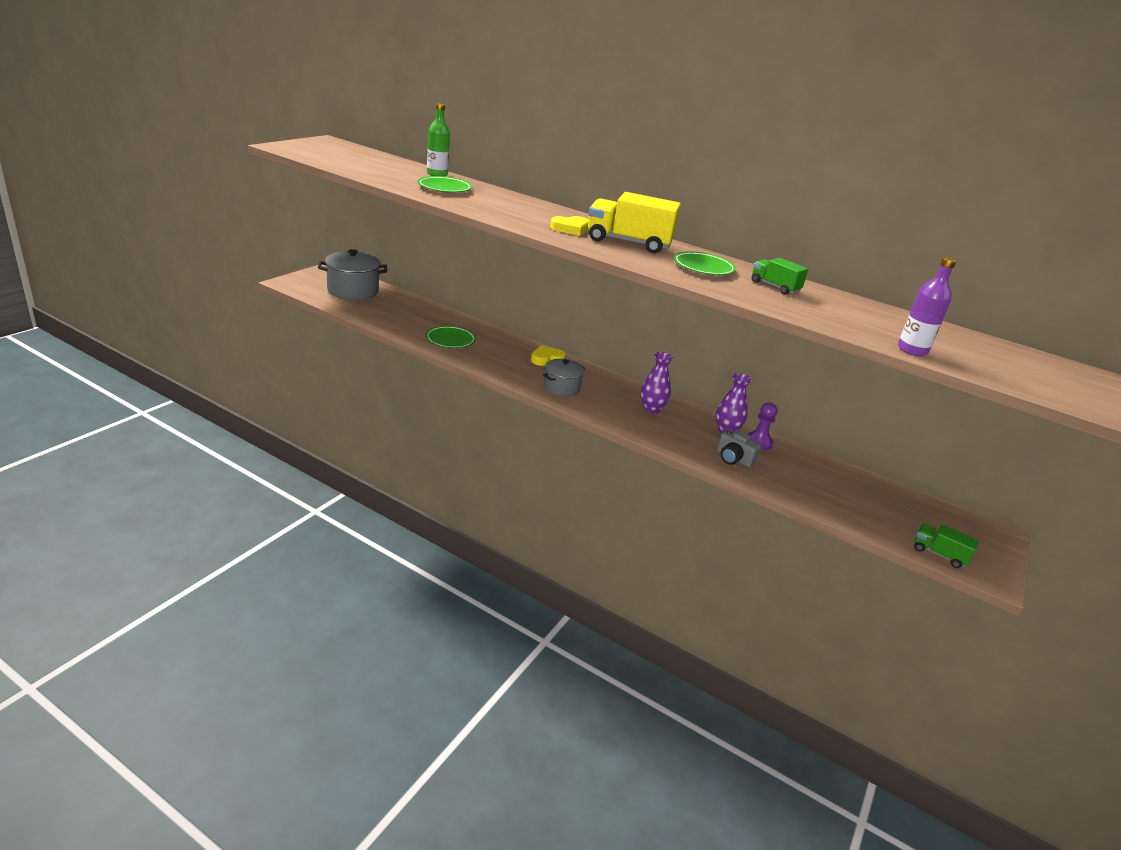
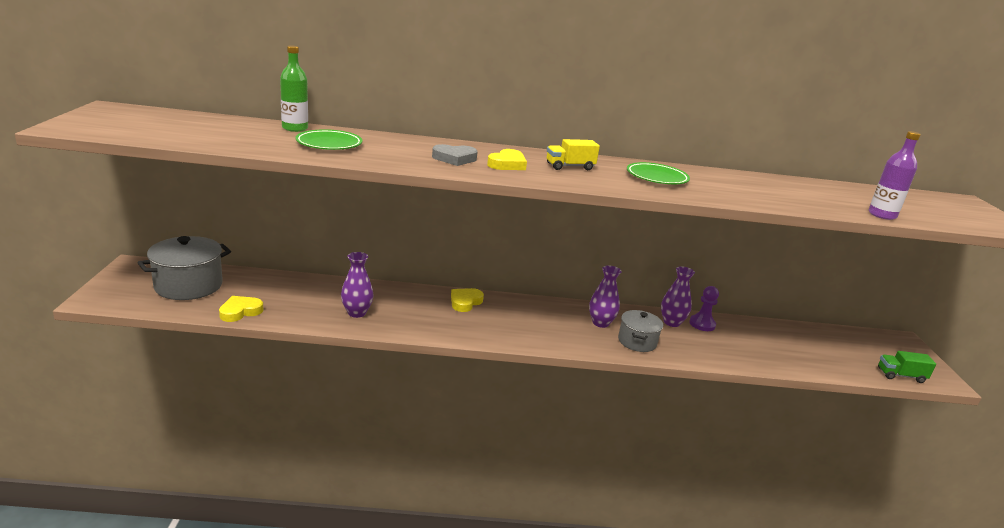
camera: 30 degrees left, 5 degrees down
green plate [425,326,476,348] -> purple vase [341,252,374,318]
grey pot [543,359,585,397] -> grey pot moved to [618,310,663,352]
yellow truck [588,192,681,253] -> yellow truck [547,139,600,170], size x0.55
grey camera [717,429,761,467] -> none
green truck [752,258,808,295] -> none
none -> yellow heart [219,296,264,322]
none -> grey heart [432,144,478,166]

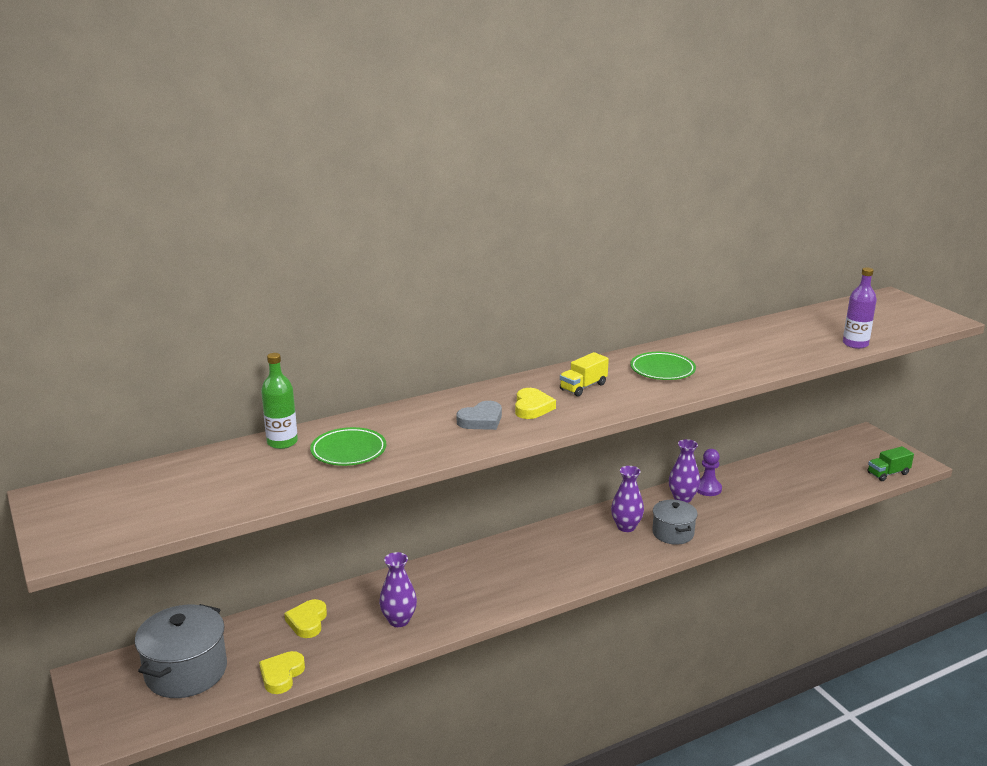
camera: 25 degrees left, 0 degrees up
yellow heart [451,288,484,312] -> yellow heart moved to [284,599,327,638]

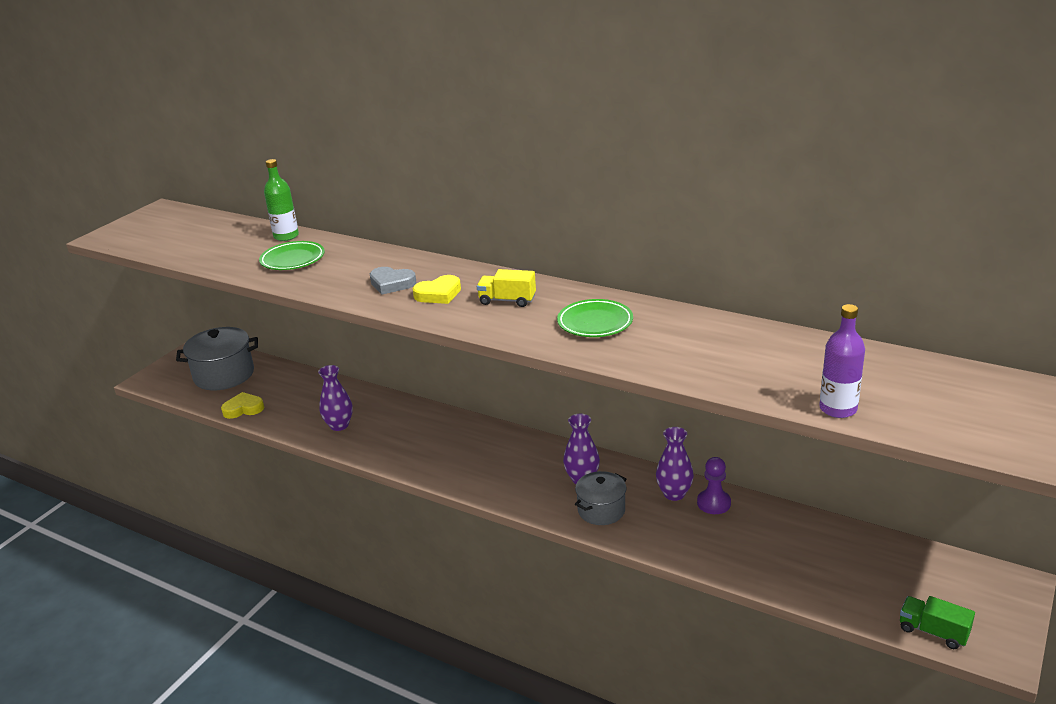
camera: 60 degrees right, 5 degrees up
yellow heart [284,599,327,638] -> none

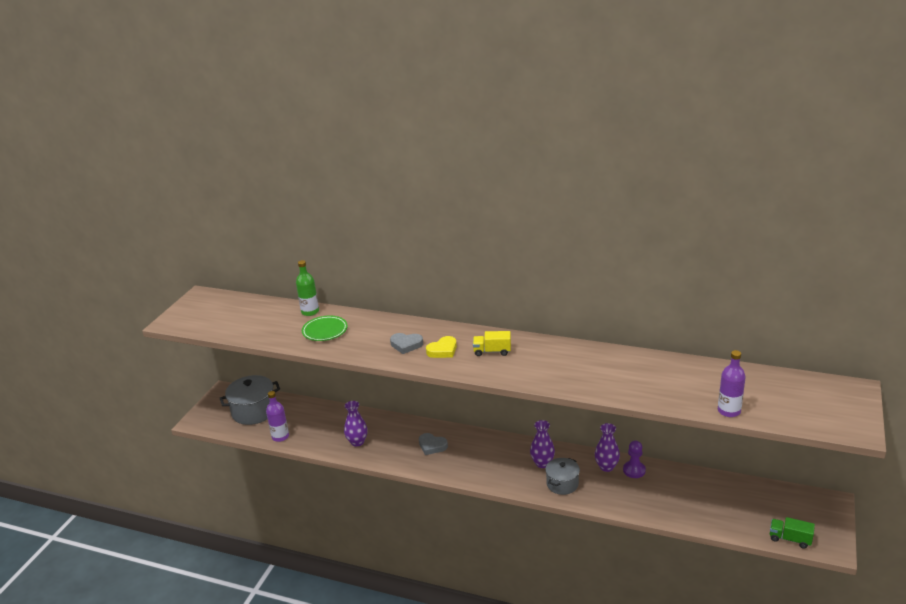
camera: 10 degrees left, 0 degrees up
yellow heart [221,392,264,419] -> purple bottle [266,391,289,442]
green plate [557,299,633,337] -> none
none -> grey heart [419,433,448,455]

